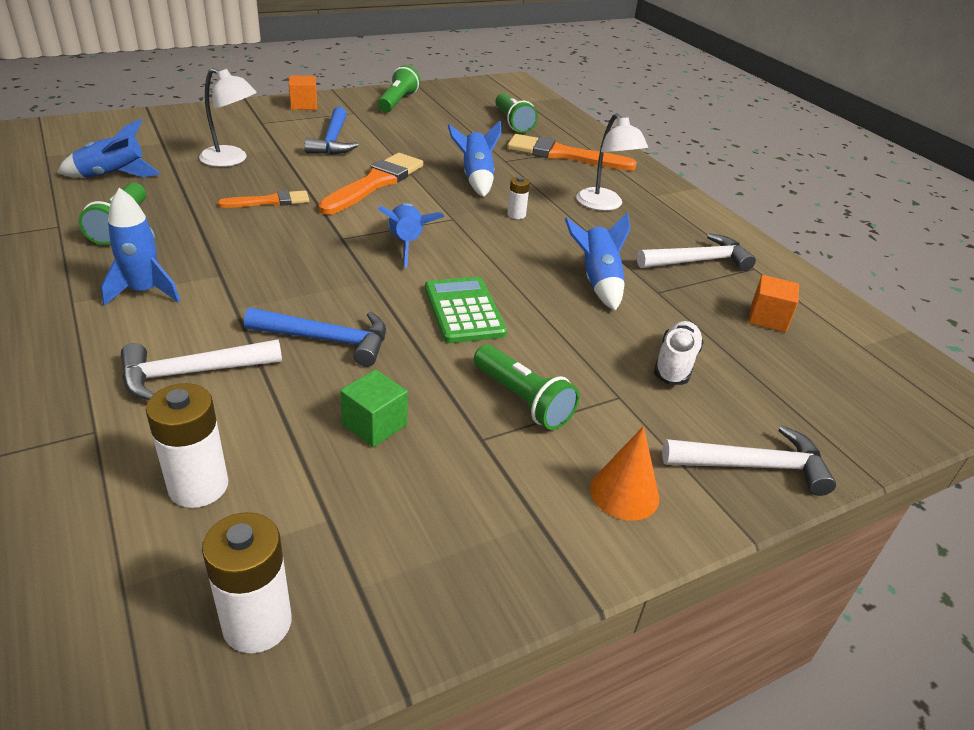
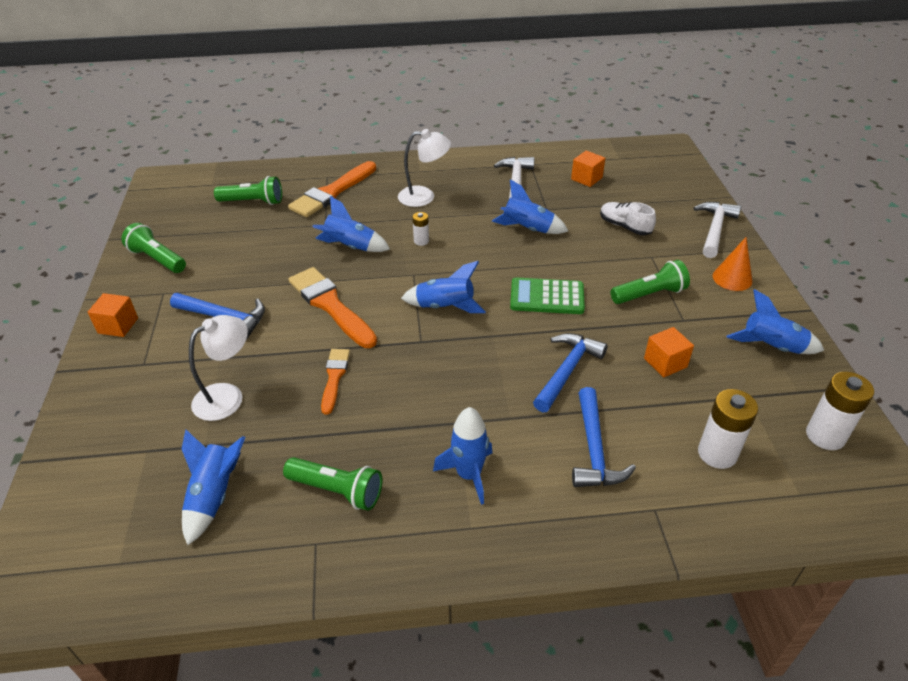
camera: 65 degrees left, 5 degrees up
white hammer [121,339,282,400] -> blue hammer [572,387,636,487]
green cube [340,369,408,447] -> orange cube [644,327,694,378]
none -> blue rocket [727,289,824,354]

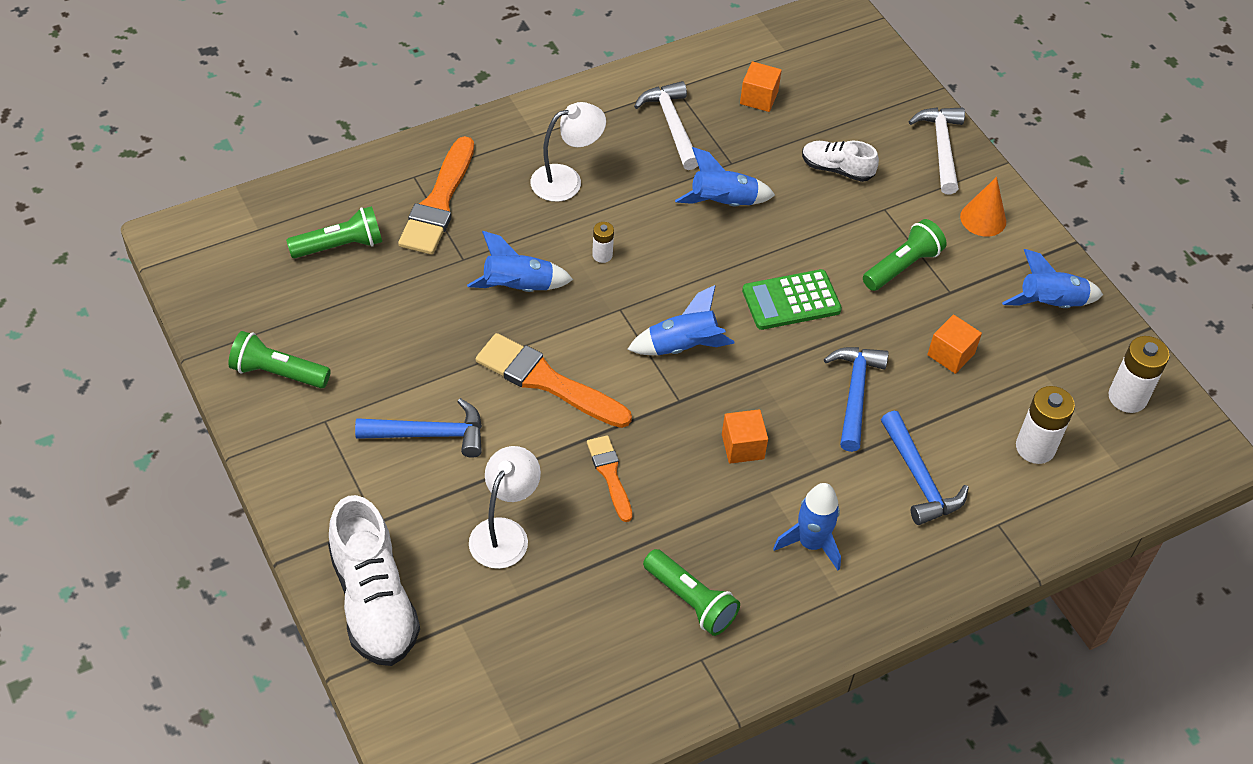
camera: 25 degrees left, 10 degrees up
orange cube [88,293,138,337] -> orange cube moved to [722,409,768,464]
blue rocket [182,430,245,546] -> none
green flashlight [283,457,382,511] -> green flashlight turned 45 degrees clockwise [643,549,740,636]
none -> white shoe [328,495,420,666]

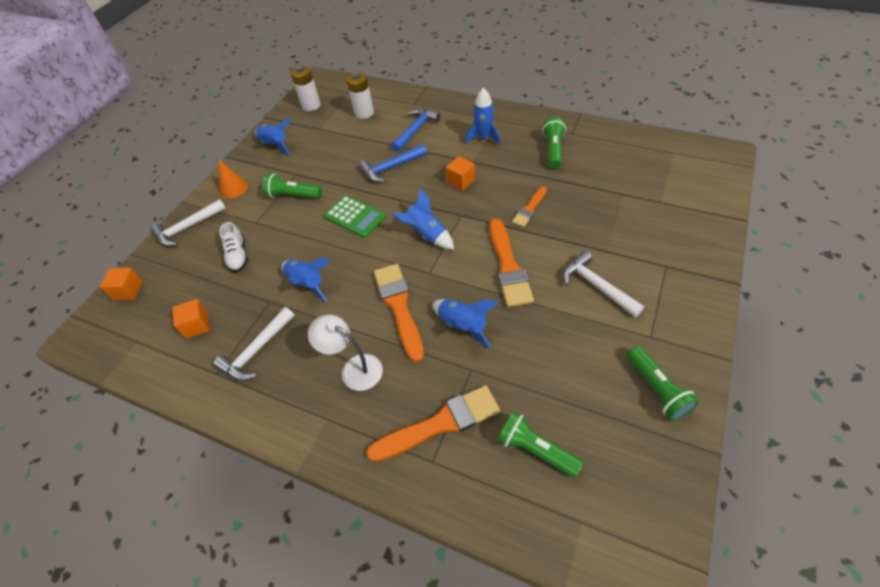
camera: 120 degrees left, 0 degrees up
white shoe [328,495,420,666] -> none
blue hammer [355,398,482,458] -> white hammer [563,251,644,317]
white lamp [469,446,541,569] -> none
white battery [592,222,614,263] -> orange brush [374,264,424,362]
orange cube [927,314,982,374] -> orange cube moved to [100,268,143,300]

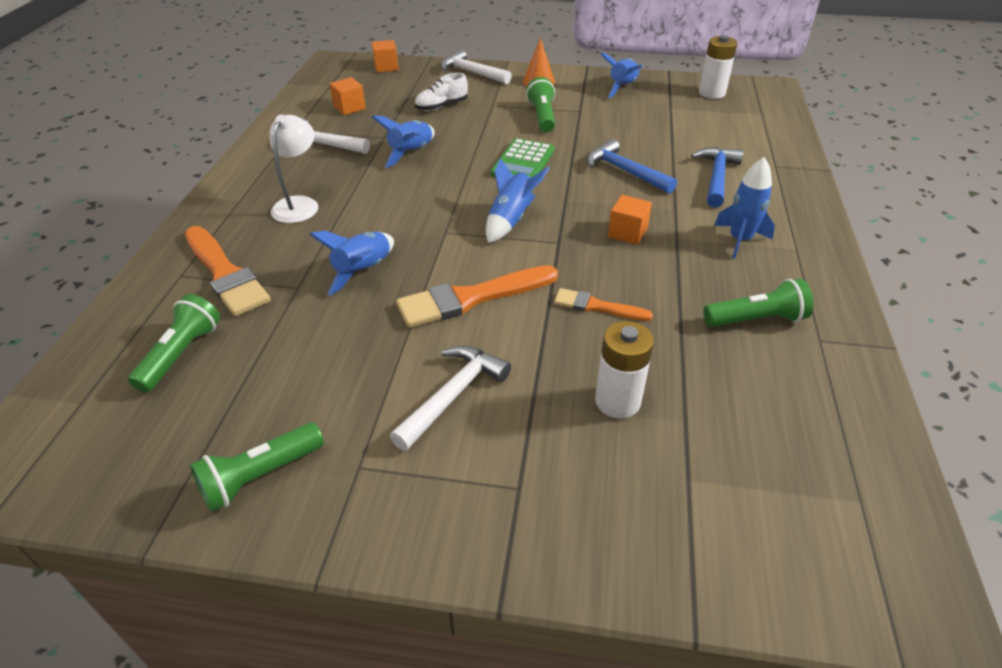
camera: 70 degrees right, 10 degrees down
white battery [346,72,374,119] -> white battery moved to [595,321,654,418]
orange brush [374,264,424,362] -> none
blue hammer [391,108,441,152] -> blue hammer turned 90 degrees counterclockwise [691,147,744,208]

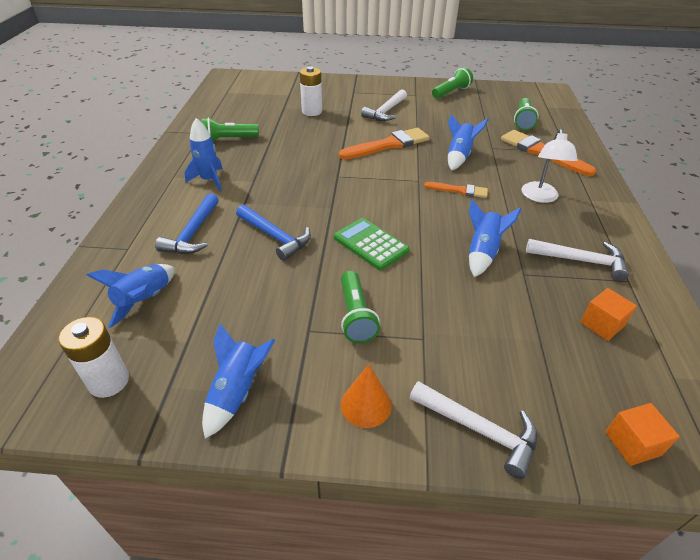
camera: 175 degrees right, 0 degrees up
white shoe [414,73,468,111] -> none
blue rocket [486,158,550,243] -> blue rocket moved to [87,264,175,328]
green calculator [491,138,554,177] -> green calculator turned 60 degrees counterclockwise [334,218,409,270]
orange brush [554,288,653,321] -> orange brush moved to [424,182,488,198]
orange cube [608,195,652,245] -> none

